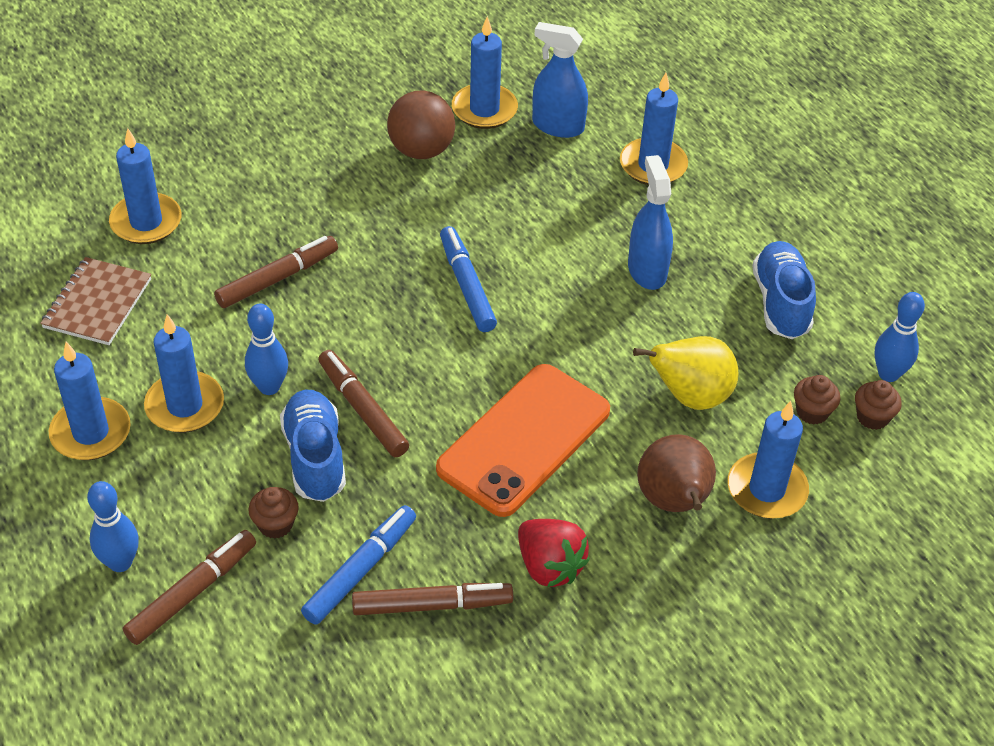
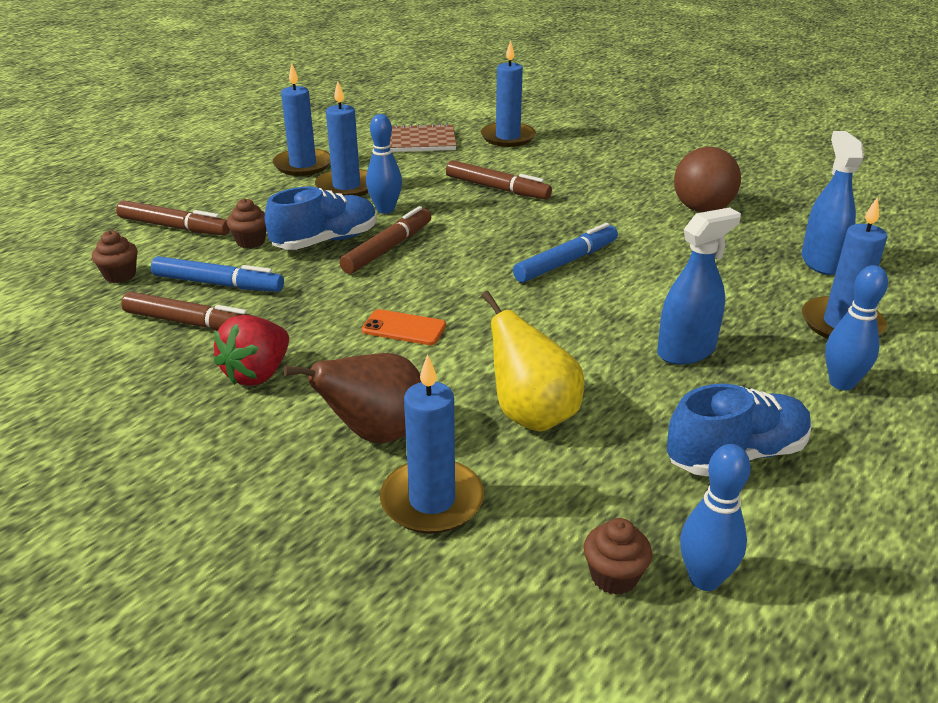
camera: 70 degrees right, 15 degrees down
blue bowling pin [87,481,139,572] -> blue bowling pin moved to [825,265,888,390]
brown marker [352,583,513,615] -> brown marker turned 45 degrees counterclockwise [121,292,257,331]
orange phone [436,364,610,517] -> orange phone [362,309,446,345], size x0.43
blue candle [452,16,518,129] -> none
brown cupcake [794,375,840,425] -> brown cupcake moved to [92,230,138,283]

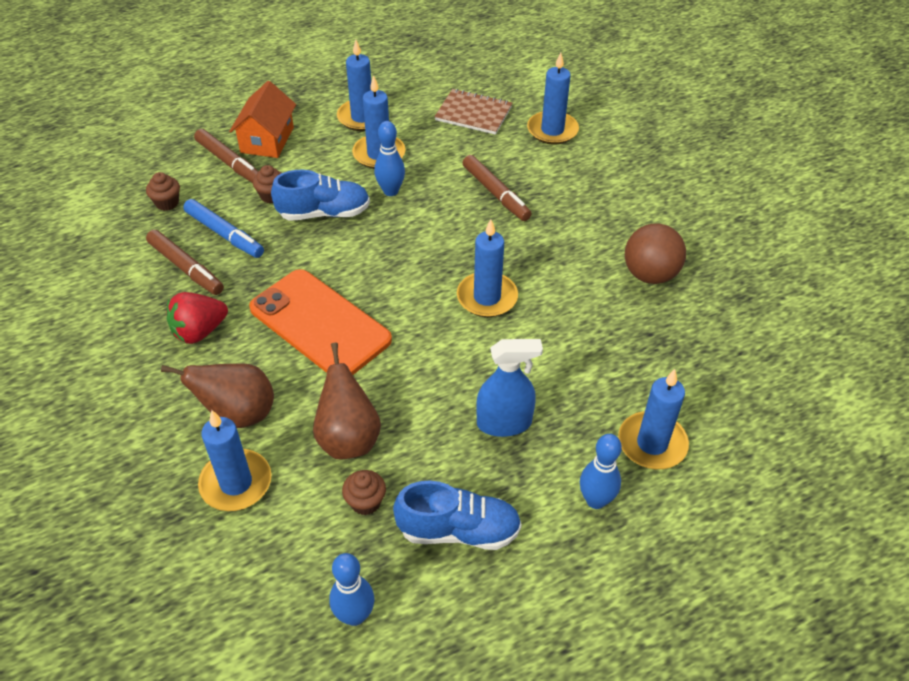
camera: 25 degrees right, 15 degrees up
brown marker [339,206,431,274] -> none
orange phone [362,309,446,345] -> orange phone [249,269,392,375], size x2.32
yellow pear [481,291,584,432] -> brown pear [313,343,381,459]
blue marker [513,223,618,282] -> blue candle [457,219,518,317]
brown cupcake [583,518,652,595] -> brown cupcake moved to [342,470,386,515]
blue spray bottle [801,131,864,275] -> none
none -> orange house [229,81,296,158]

